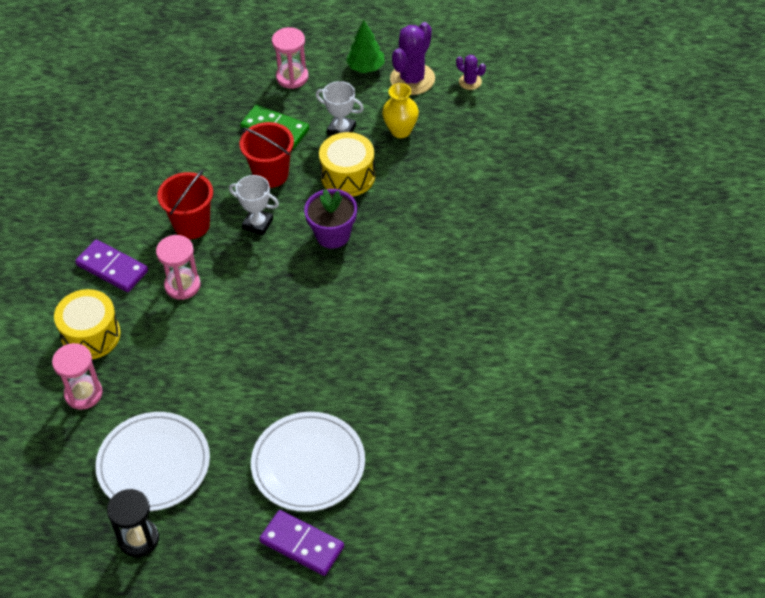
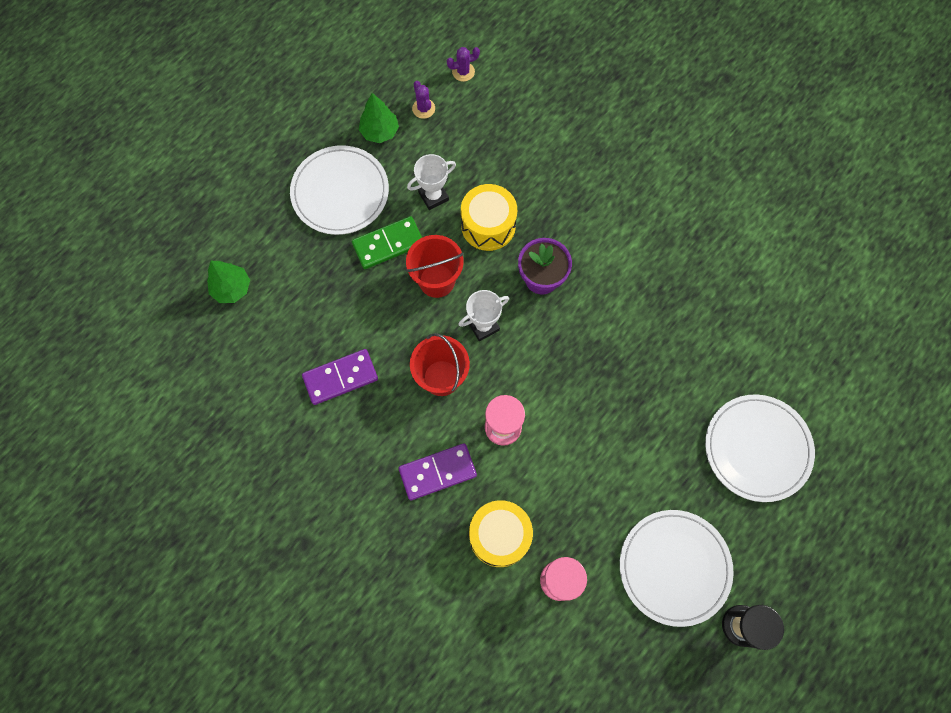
camera: 55 degrees left, 20 degrees up
purple domino [259,510,344,576] -> purple domino moved to [302,349,378,405]
pink hourglass [272,27,309,89] -> white plate [290,145,389,235]
yellow vase [382,83,419,138] -> none
purple cactus [390,22,435,95] -> purple cactus [412,81,435,119], size x0.51
none -> green tree [207,261,250,303]

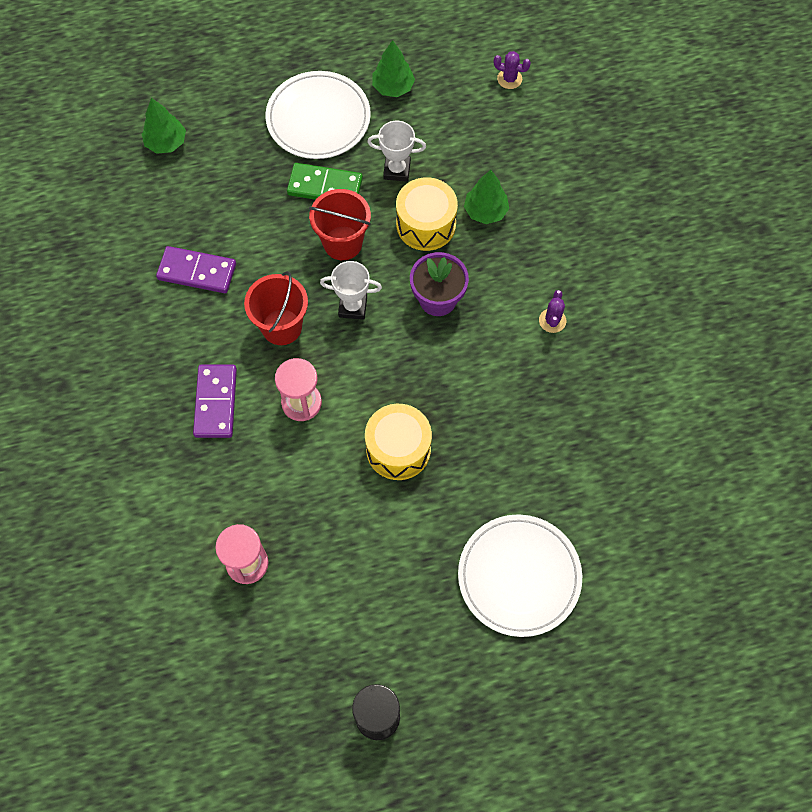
camera: 35 degrees right, 5 degrees down
purple domino [398,443,477,501] -> purple domino turned 75 degrees clockwise [193,365,237,438]
purple cactus [412,81,435,119] -> purple cactus moved to [539,290,566,333]
yellow drum [469,500,533,567] -> yellow drum moved to [365,404,432,480]
white plate [620,510,734,627] -> none
none -> green tree [464,170,509,224]

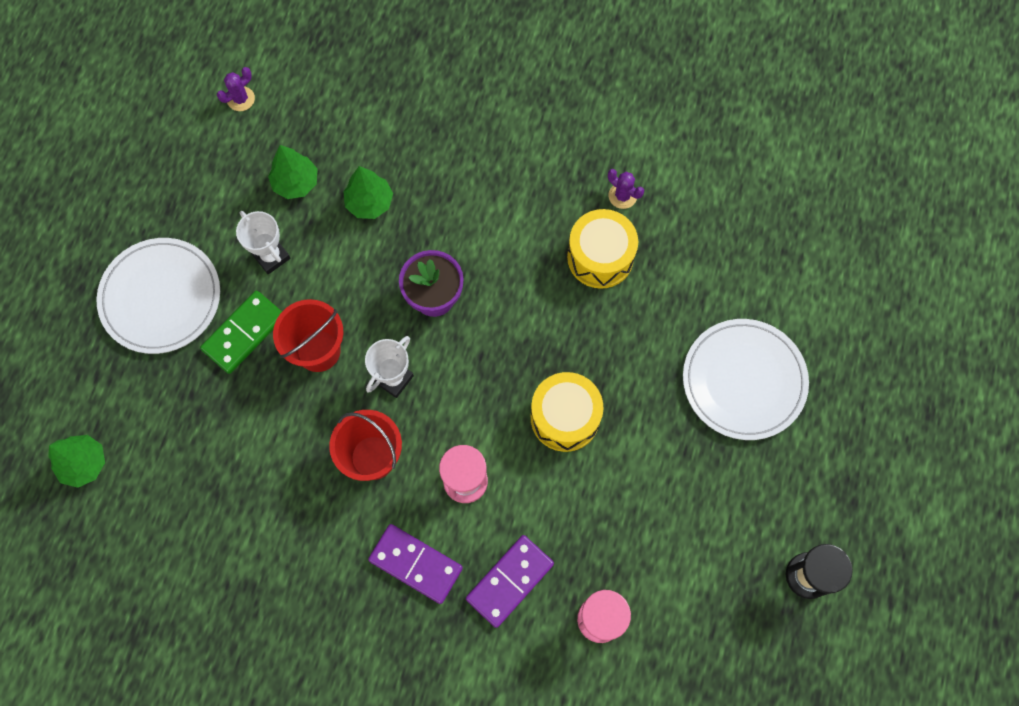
camera: 60 degrees left, 5 degrees up
purple domino [156,246,236,293] -> purple domino moved to [466,535,554,628]
white trophy [367,121,426,182] -> white trophy turned 75 degrees counterclockwise [236,211,291,274]
green tree [372,40,415,97] -> green tree moved to [268,145,318,199]
yellow drum [396,177,458,251] -> yellow drum moved to [567,209,638,289]
purple cactus [539,290,566,333] -> purple cactus moved to [608,169,644,209]

